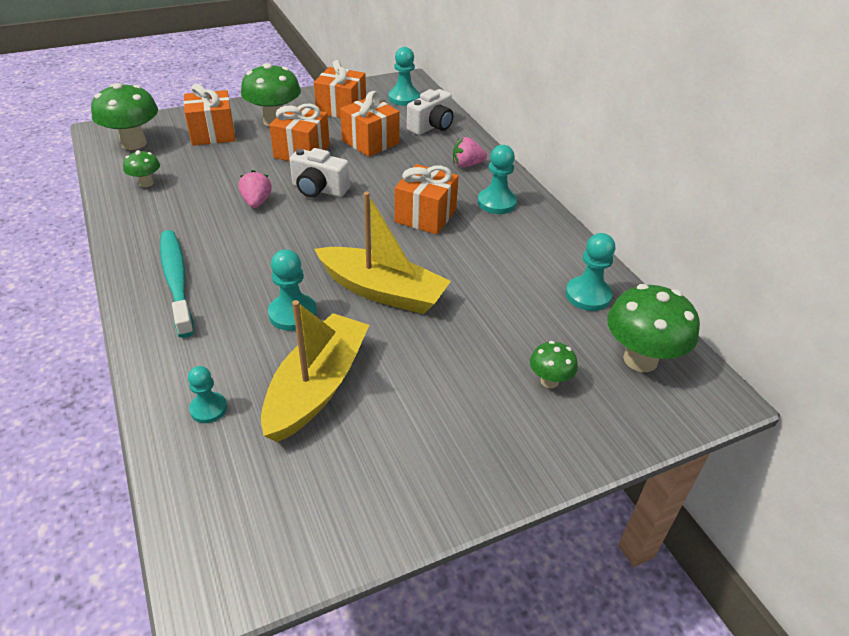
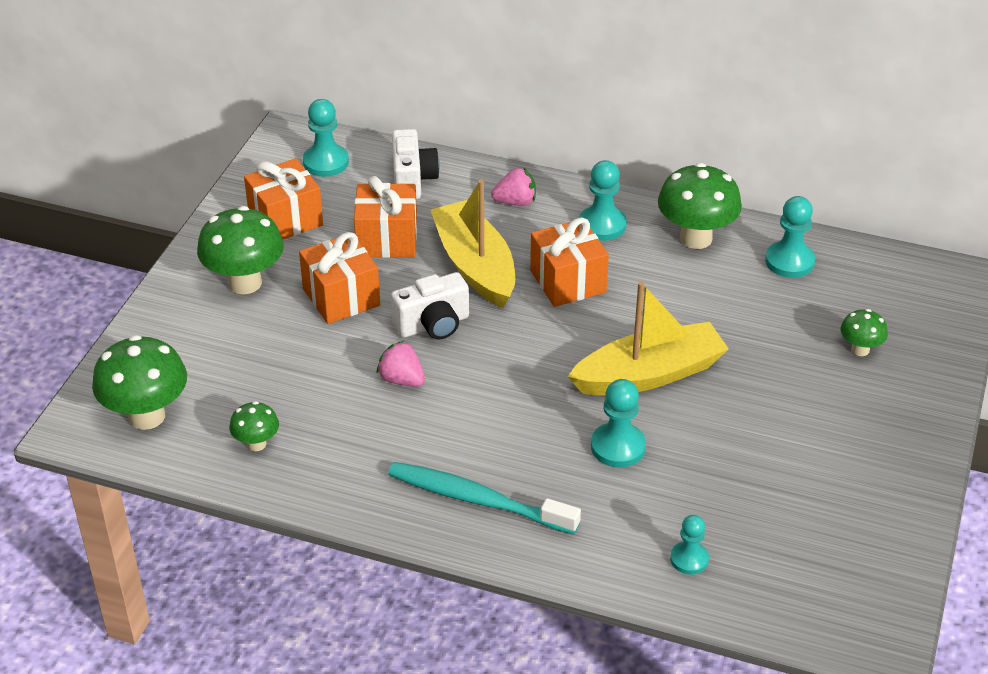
camera: 45 degrees left, 0 degrees up
orange gift [184,84,236,146] -> none
yellow boat [261,300,369,442] -> yellow boat moved to [430,180,515,308]
pink strawberry [453,137,487,167] -> pink strawberry turned 135 degrees counterclockwise [491,168,536,206]
green mushroom [607,284,700,372] -> green mushroom moved to [658,163,742,249]

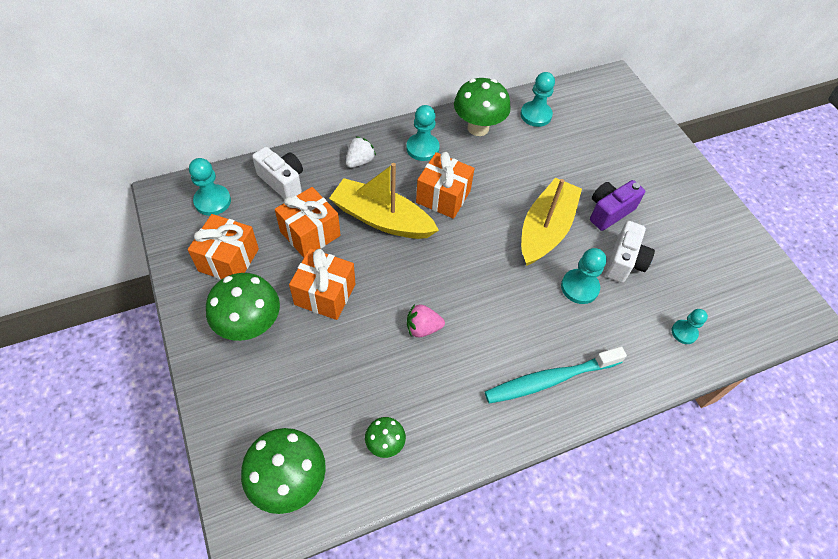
camera: 45 degrees left, 15 degrees up
white camera [391,272,469,339] -> white camera moved to [605,221,655,283]
pink strawberry [491,168,536,206] -> white strawberry [346,136,376,168]
green mushroom [840,309,888,356] -> none
none -> purple camera [590,180,645,231]

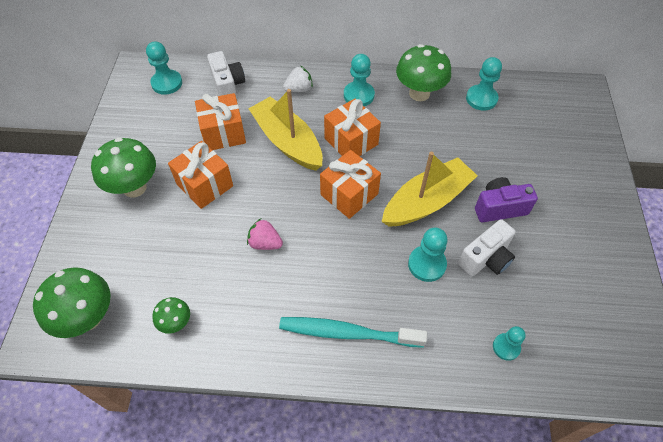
camera: 30 degrees right, 0 degrees up
orange gift [188,214,259,279] -> orange gift moved to [320,150,381,219]

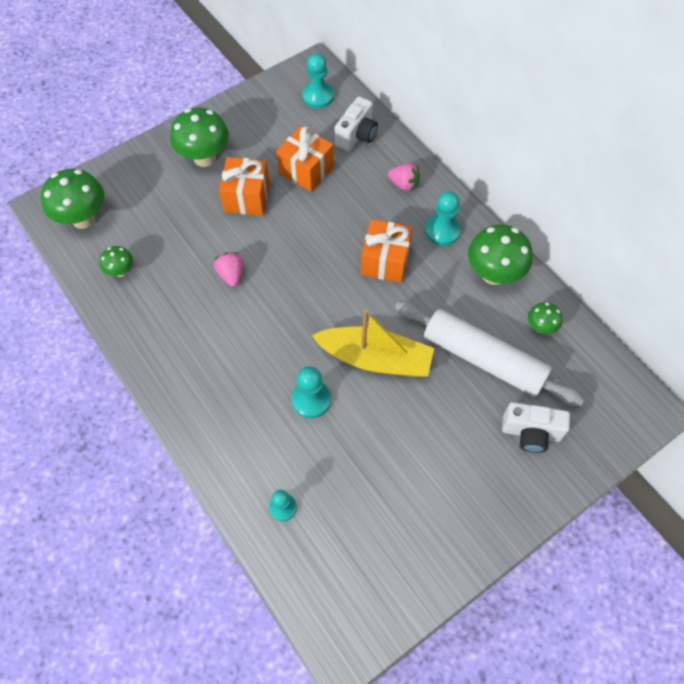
camera: 50 degrees right, 5 degrees up
yellow boat [248,89,323,171] -> none
turquoise toothbrush [279,317,427,348] -> none
white strawberry [283,66,313,92] -> pink strawberry [388,163,420,192]
orange gift [320,150,381,219] -> none
white camera [458,219,516,276] -> white camera moved to [502,402,570,453]
turquoise pawn [466,57,502,111] -> green mushroom [528,302,563,334]
purple camera [475,177,538,222] -> none
none -> white rolling pin [395,301,585,407]

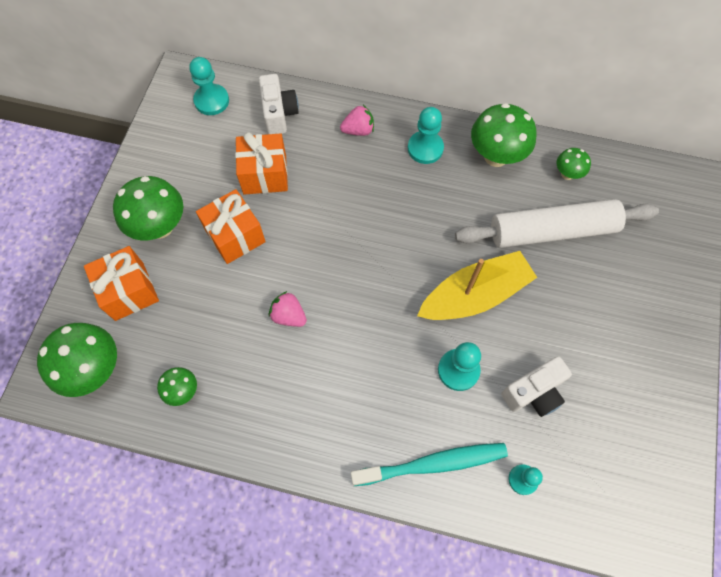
camera: 40 degrees left, 5 degrees up
orange gift [361,219,412,283] -> orange gift moved to [84,246,159,321]
white camera [502,402,570,453] -> white camera moved to [501,356,572,417]
none -> turquoise toothbrush [351,443,508,486]

